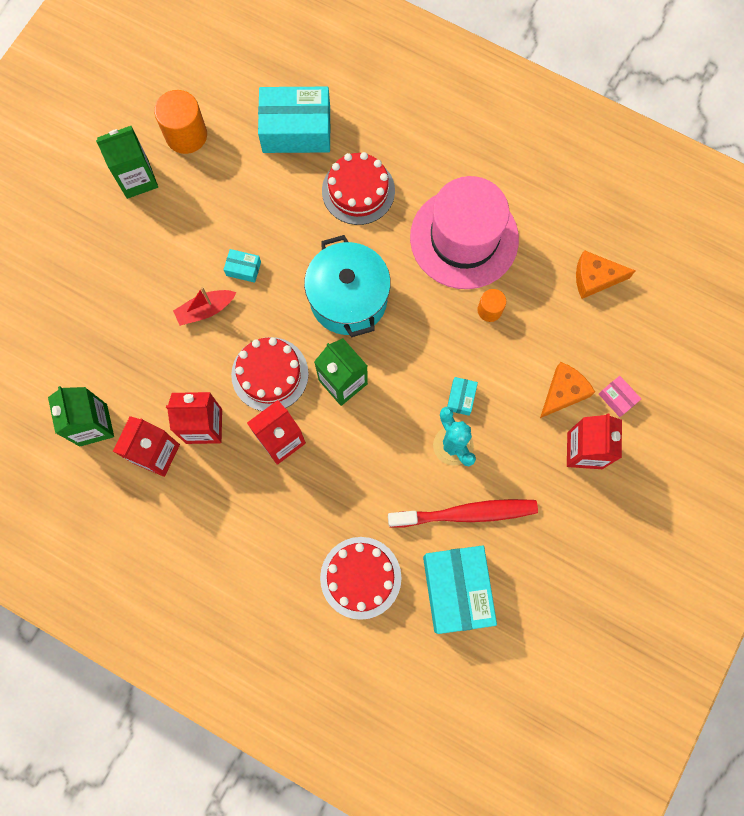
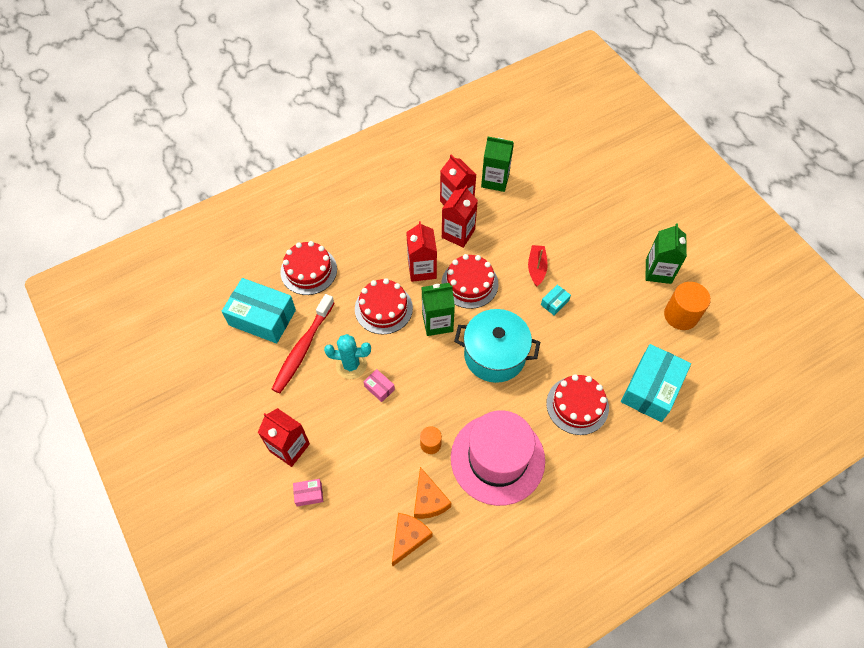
camera: 120 degrees right, 15 degrees down
turquoise box [447,377,478,416] -> pink box [363,369,395,402]
orange cheese [540,362,595,418] -> orange cheese moved to [414,467,451,519]
none -> red cake [355,278,413,334]

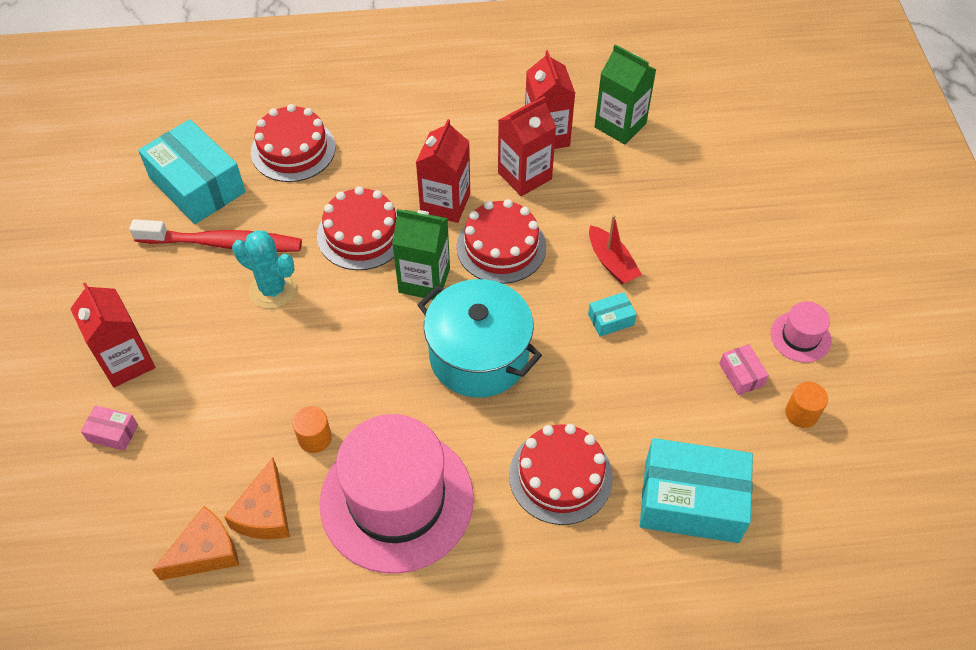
camera: 25 degrees right, 5 degrees down
red toothbrush [272,294,334,393] -> red toothbrush turned 135 degrees counterclockwise [129,219,302,252]
pink box [363,369,395,402] -> pink box moved to [719,344,769,395]
red boat [528,245,548,287] -> red boat turned 120 degrees clockwise [589,215,642,284]
turquoise box [621,344,691,422] -> turquoise box turned 45 degrees clockwise [640,438,753,543]
green carton [646,223,687,284] -> pink hat [771,301,831,362]
orange cylinder [664,282,711,330] -> orange cylinder [785,382,828,428], size x0.56

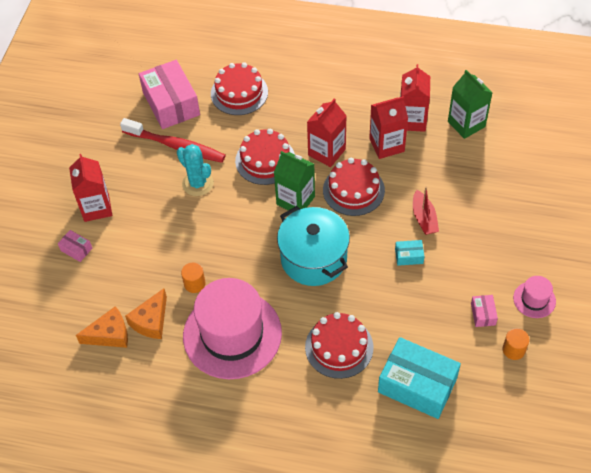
camera: 20 degrees right, 0 degrees up
turquoise box [138,119,245,224] -> pink box [139,60,200,129]

